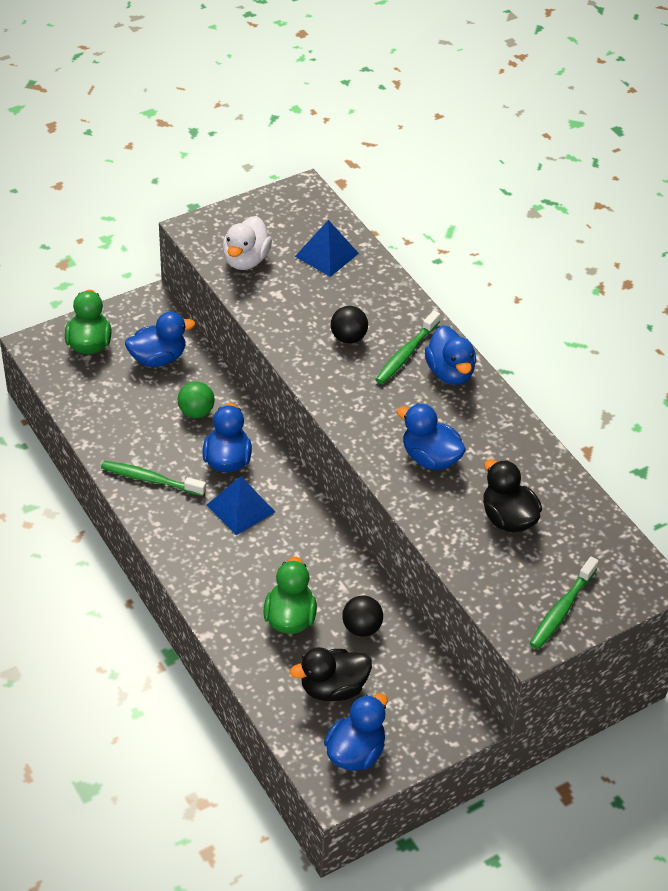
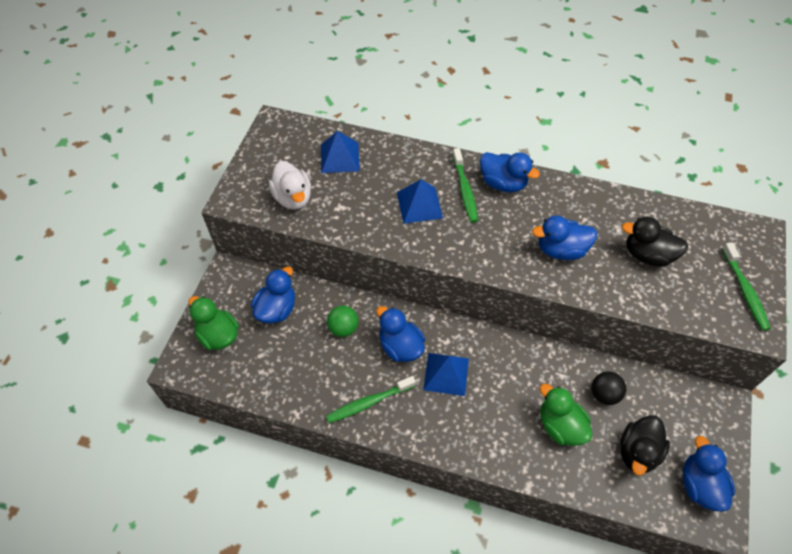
camera: 40 degrees left, 10 degrees up
black ball [331,306,368,343] -> blue pyramid [397,179,443,224]

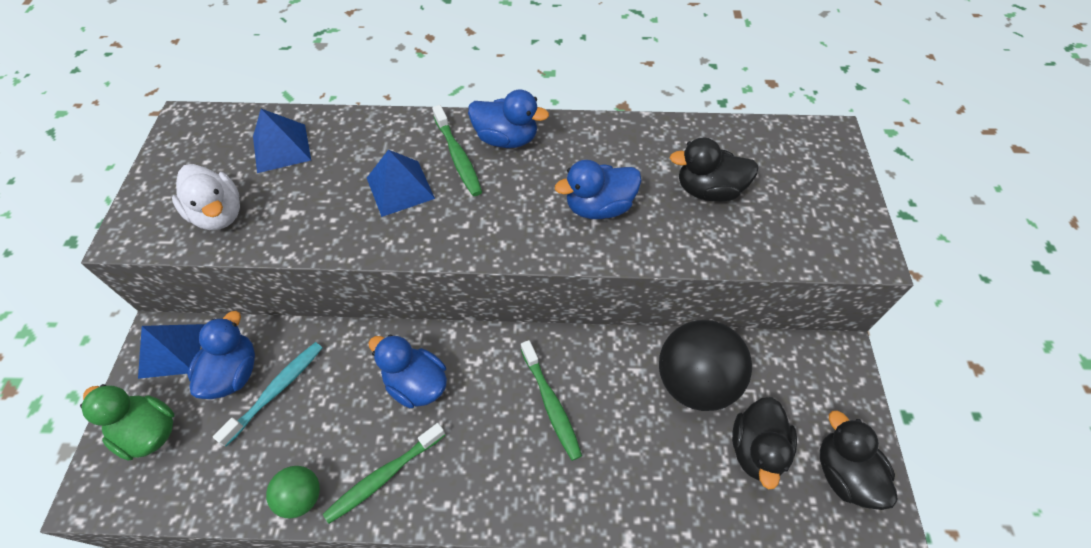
camera: 15 degrees left, 0 degrees up
green ball [327,306,358,337] -> green ball moved to [266,466,320,518]
blue pyramid [423,353,469,396] -> blue pyramid moved to [138,324,205,379]
green duck [540,384,593,446] -> none
black ball [591,371,626,405] -> black ball [659,320,752,411], size x1.96
blue duck [683,436,735,512] -> black duck [820,410,898,510]
green toothbrush [722,242,771,331] -> green toothbrush moved to [521,340,582,461]
none -> turquoise toothbrush [213,342,322,446]

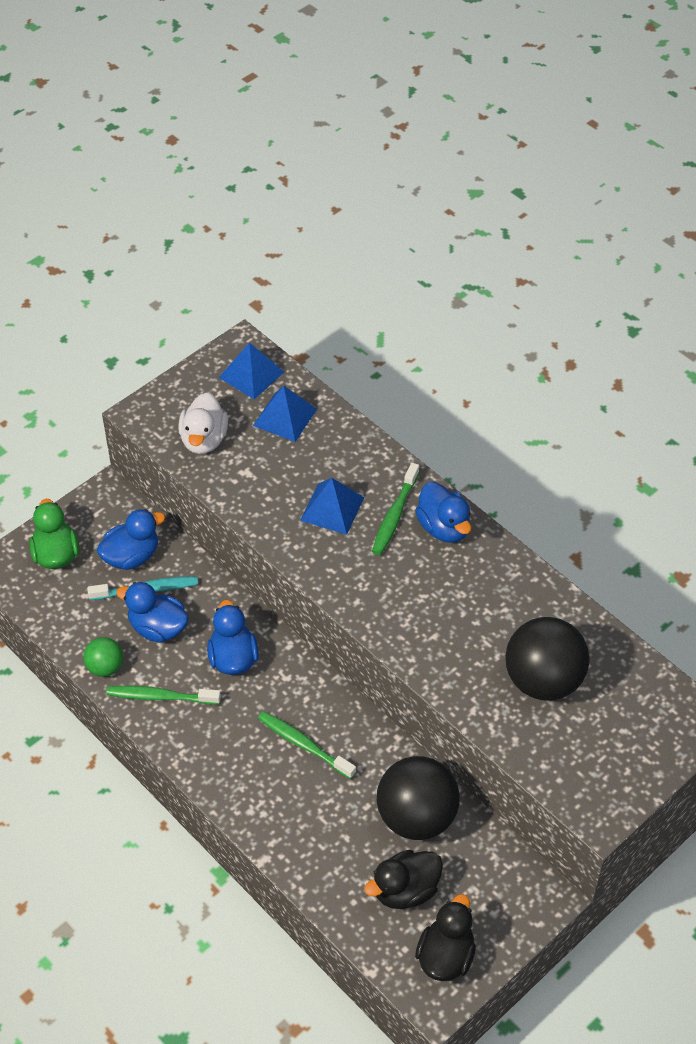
camera: 45 degrees right, 5 degrees down
blue pyramid [138,324,205,379] -> blue pyramid moved to [218,342,284,399]
green toothbrush [521,340,582,461] -> green toothbrush turned 105 degrees clockwise [258,711,356,779]
blue duck [555,160,641,219] -> blue duck moved to [116,582,189,643]
black duck [670,138,759,202] -> black ball [505,617,590,701]

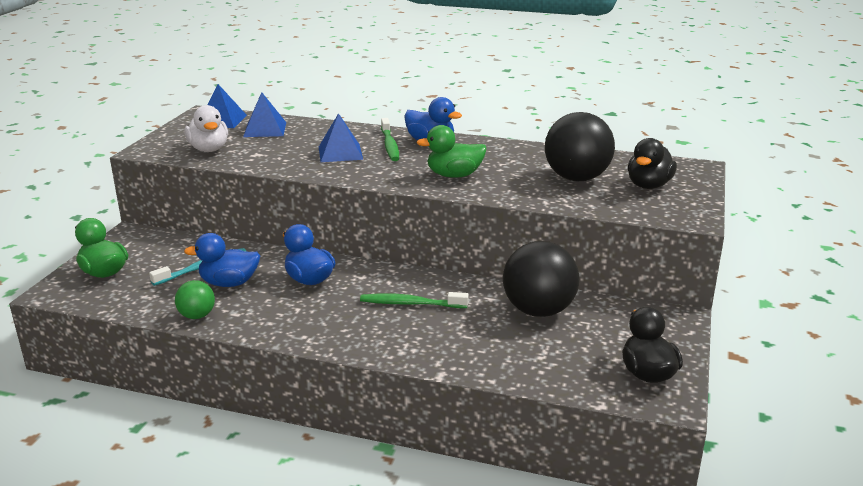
camera: 30 degrees left, 25 degrees down
blue duck [97,509,165,570] -> none
green toothbrush [106,686,221,704] -> none
black duck [364,850,443,909] -> black duck moved to [628,138,677,189]
none -> green duck [416,125,487,178]

